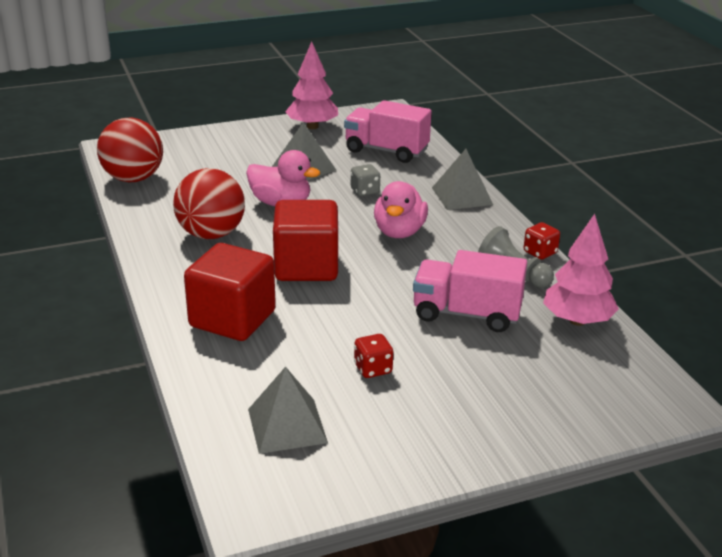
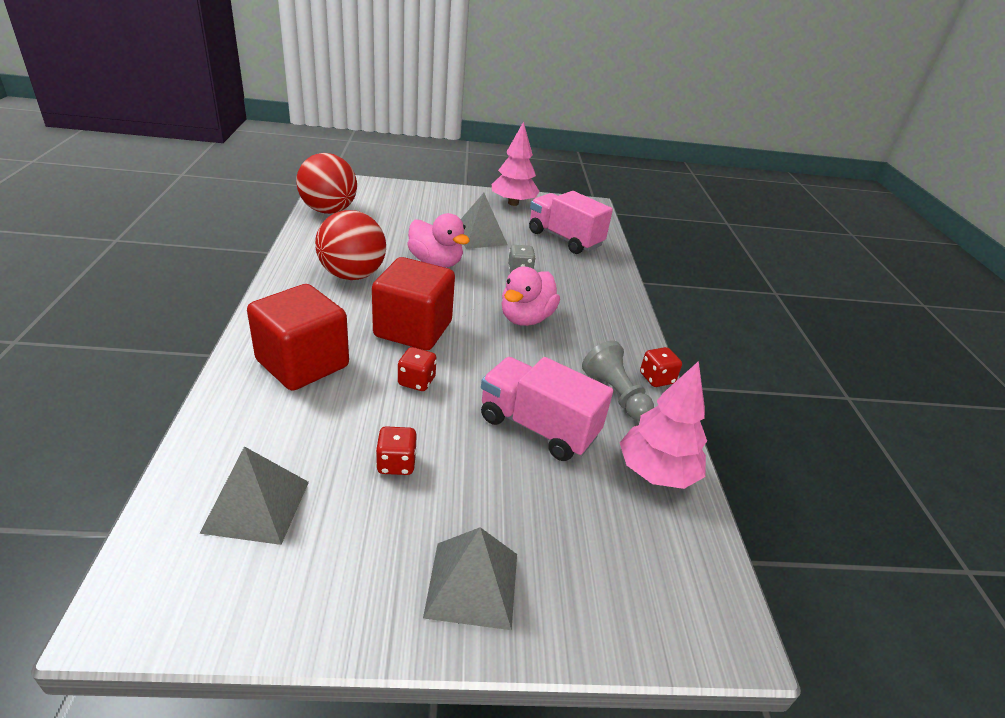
camera: 15 degrees right, 5 degrees up
grey pyramid [432,149,493,210] -> grey pyramid moved to [423,527,517,630]
none -> red dice [398,347,437,391]

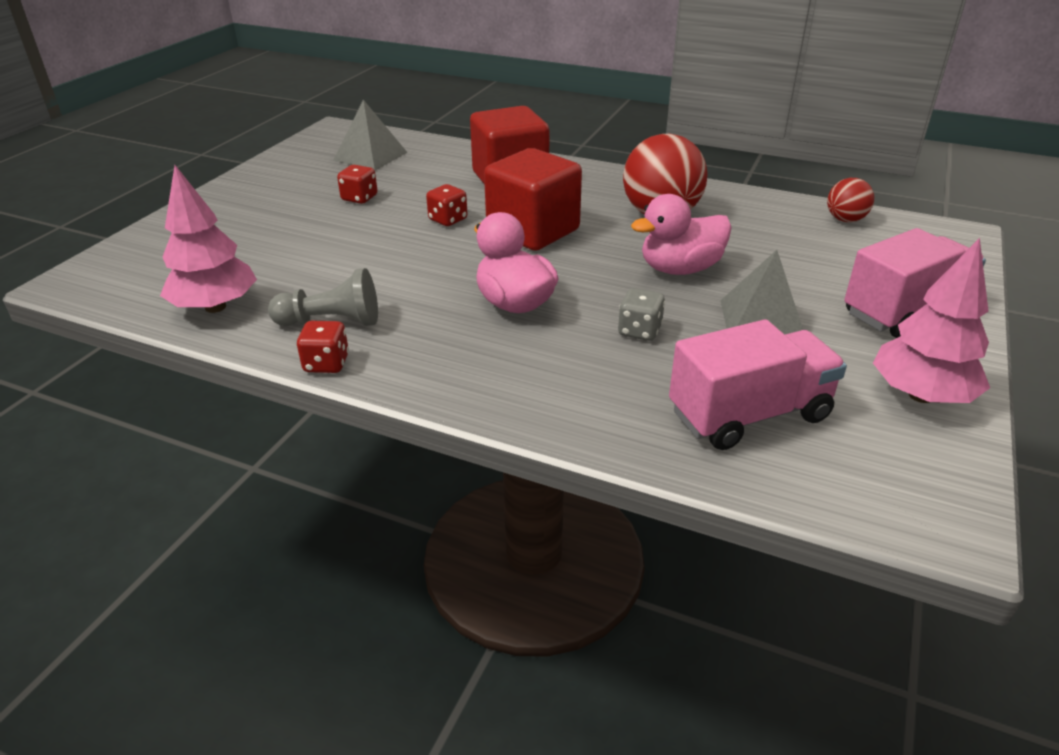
camera: 120 degrees right, 0 degrees up
red ball [296,153,357,214] -> red ball [827,178,874,222], size x0.53
grey pyramid [423,527,517,630] -> none
pink truck [481,357,613,461] -> pink truck moved to [844,228,986,338]

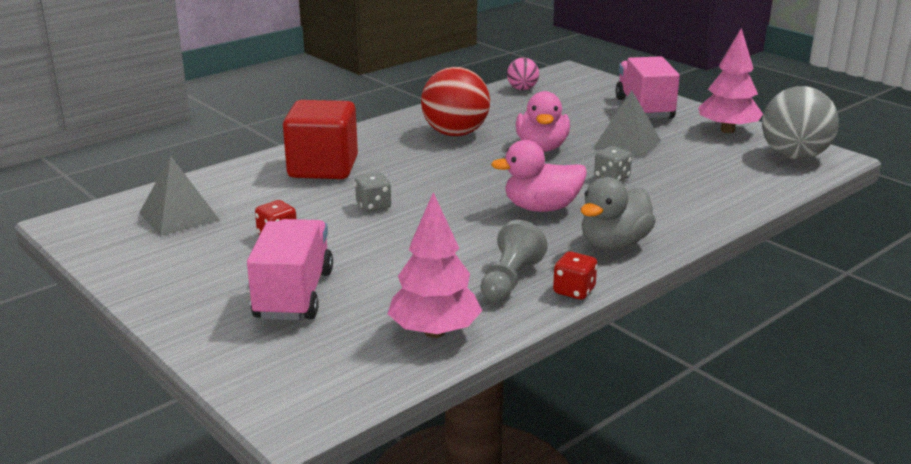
camera: 65 degrees left, 10 degrees down
red dice [426,184,467,226] -> grey dice [355,172,392,212]
red cube [484,148,582,251] -> none
pink truck [669,319,847,450] -> pink truck moved to [247,219,333,320]
red ball [827,178,874,222] -> pink ball [507,58,539,90]
none -> grey duck [581,177,656,250]
none -> grey ball [762,86,839,159]

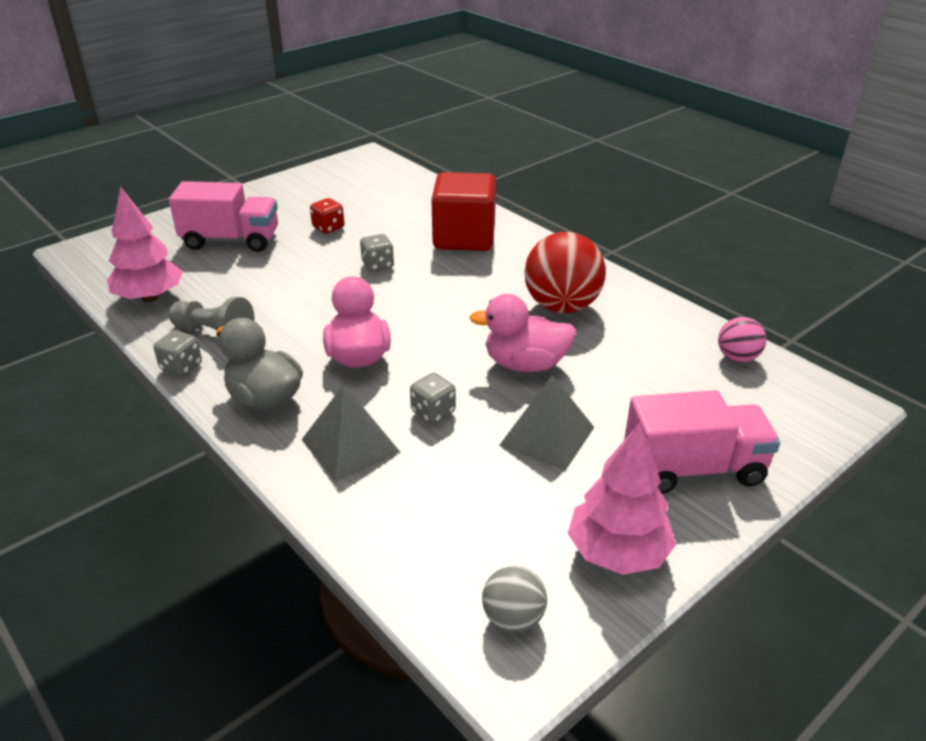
camera: 90 degrees right, 10 degrees up
grey pyramid [139,156,220,236] -> grey pyramid moved to [301,384,400,482]
red dice [553,252,597,300] -> grey dice [153,330,202,377]
grey ball [762,86,839,159] -> grey ball [482,566,547,633], size x0.53

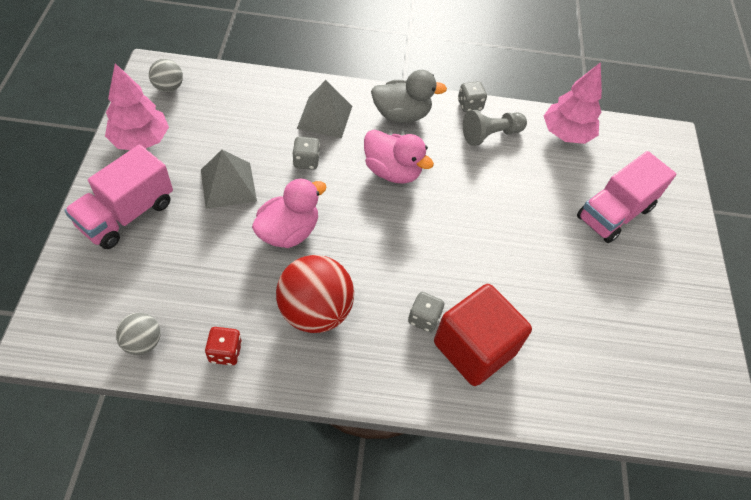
camera: 130 degrees right, 20 degrees up
red dice [310,198,344,234] -> red dice moved to [205,327,242,365]
grey dice [360,234,394,271] -> grey dice moved to [408,292,444,332]
pink ball [718,317,766,363] -> grey ball [116,313,161,355]

